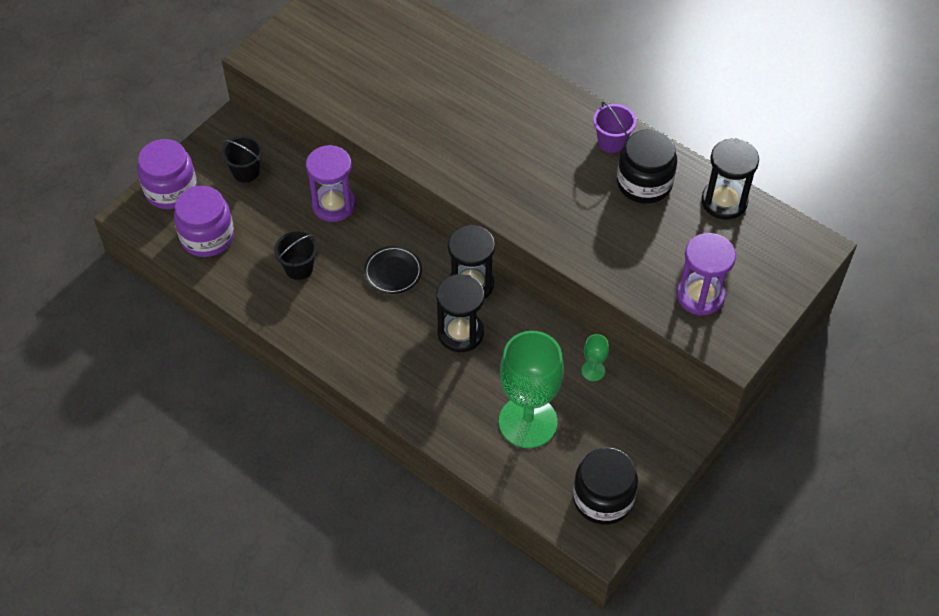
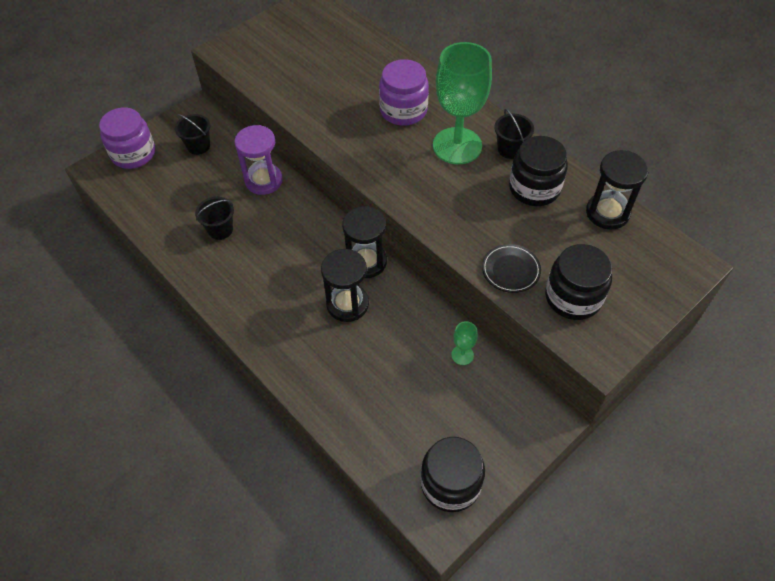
camera: 10 degrees right, 0 degrees up
purple jar [174,186,234,257] -> purple jar moved to [379,59,429,126]
black plate [364,246,422,294] -> black plate moved to [482,244,541,293]
green goblet [499,331,564,448] -> green goblet moved to [433,42,492,164]
purple bucket [593,102,636,153] -> black bucket [494,109,534,159]
purple hourglass [676,233,736,316] -> black jar [545,244,612,320]

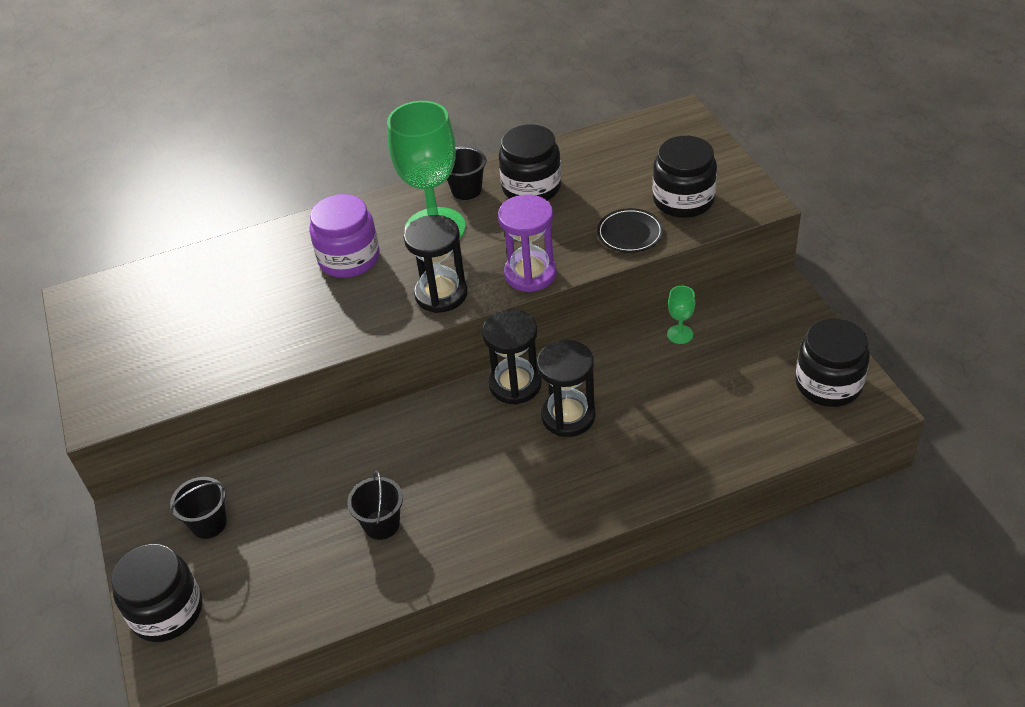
camera: 65 degrees left, 10 degrees down
purple jar [99,108,155,169] -> black jar [111,544,202,642]
purple hourglass [234,125,283,195] -> purple hourglass moved to [498,194,557,292]
black hourglass [586,150,648,229] -> black hourglass moved to [404,215,468,313]

